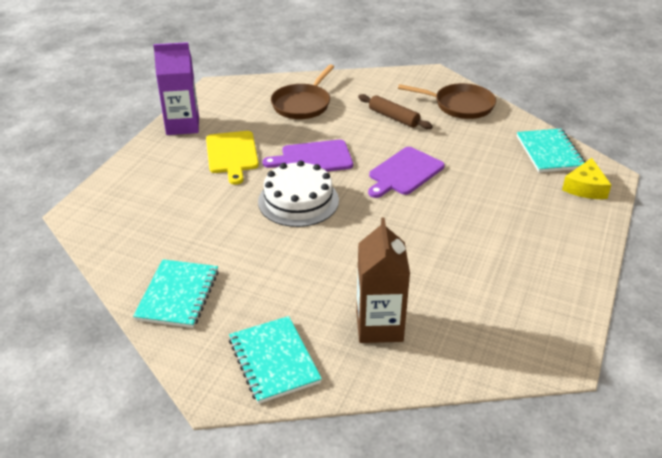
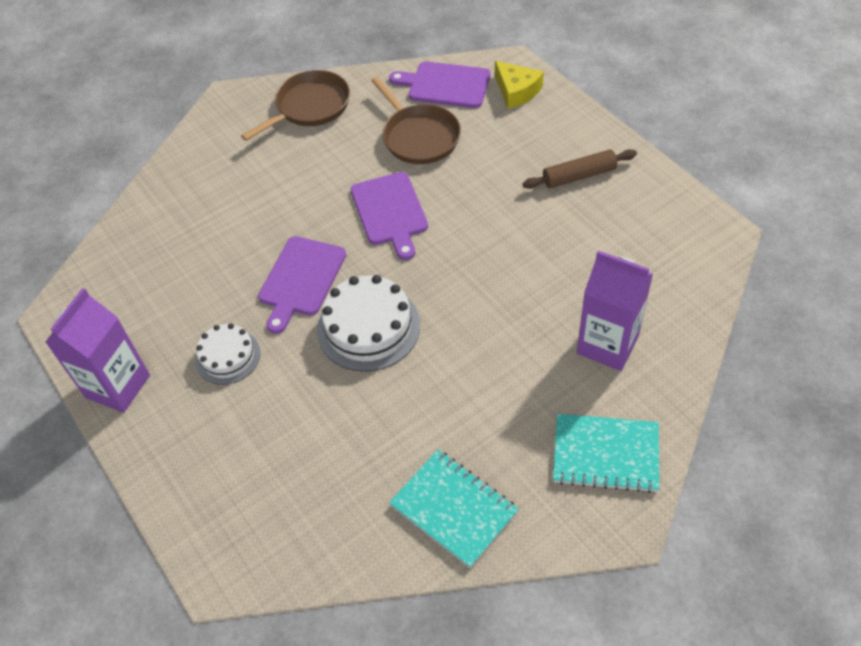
camera: 55 degrees left, 15 degrees up
yellow cutting board [206,131,259,185] -> white cake [195,323,260,385]
brown pan [271,64,334,119] -> brown pan moved to [371,77,461,164]
brown carton [356,217,410,343] -> purple carton [577,251,653,371]
brown rolling pin [358,94,433,129] -> brown rolling pin moved to [522,149,637,189]
turquoise notebook [517,129,586,172] -> purple cutting board [389,61,491,108]

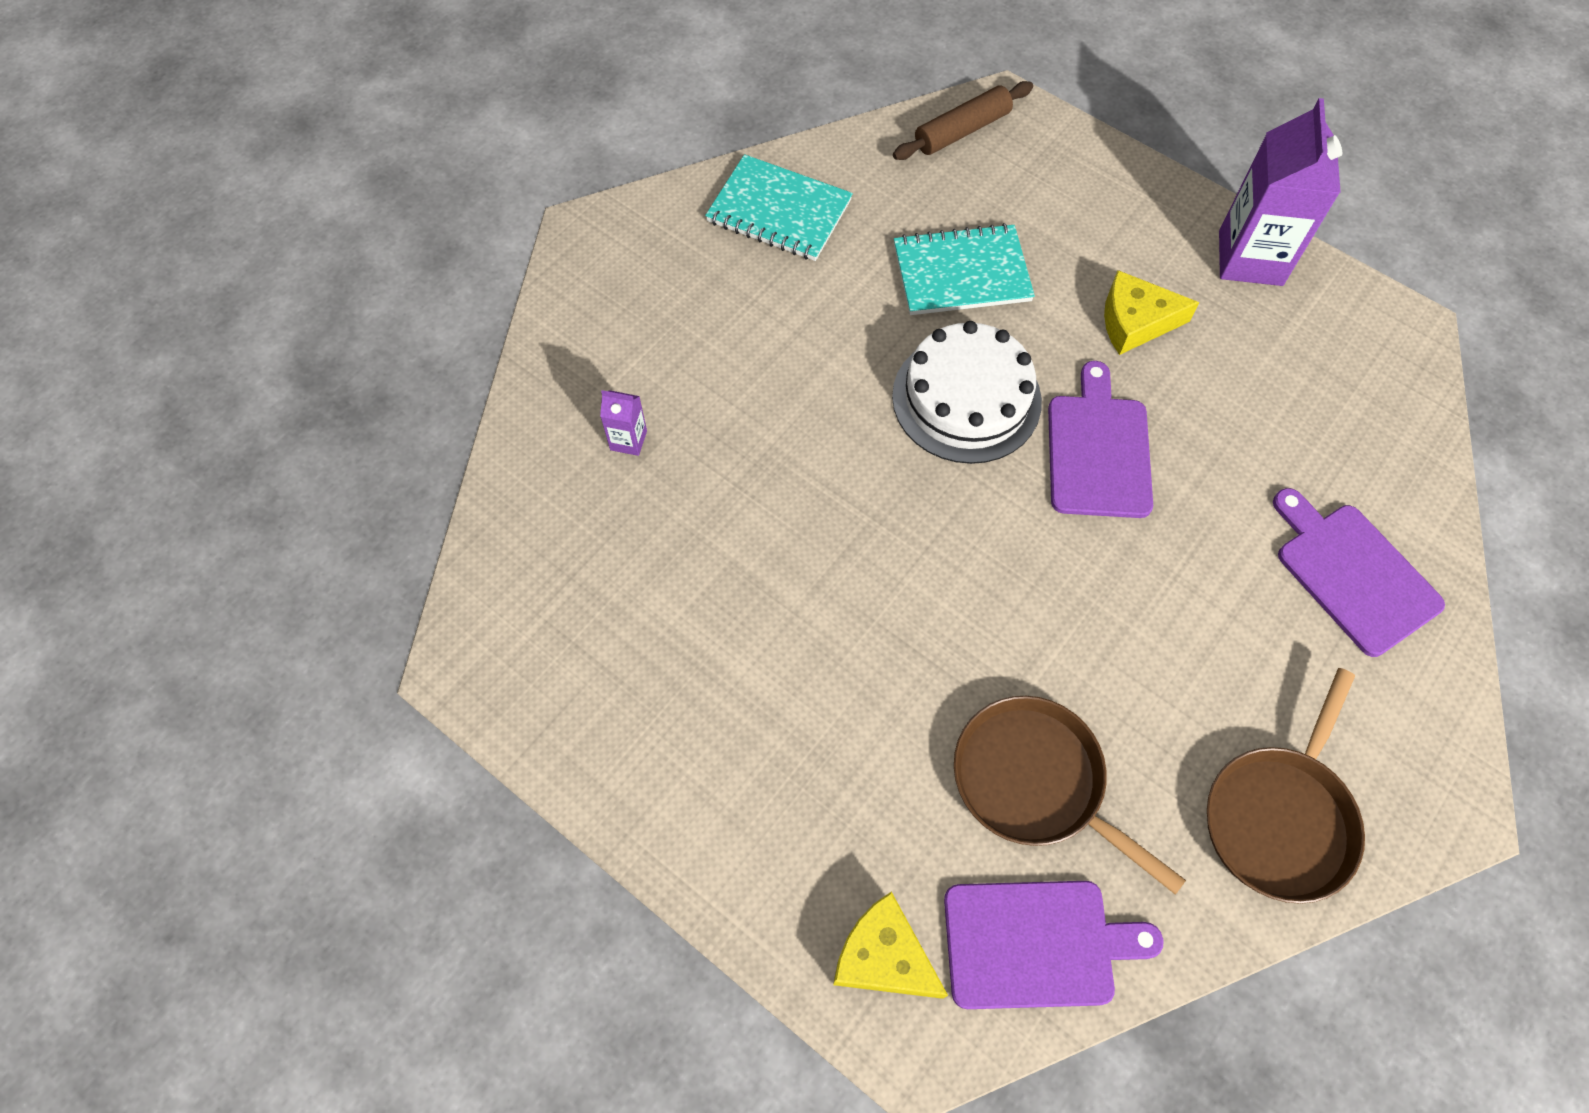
camera: 160 degrees right, 10 degrees up
white cake [195,323,260,385] -> yellow cheese [1104,270,1200,355]
purple cutting board [351,172,428,260] -> purple cutting board moved to [1273,488,1445,657]
brown rolling pin [522,149,637,189] -> brown rolling pin moved to [893,81,1033,160]
turquoise notebook [553,414,659,493] -> turquoise notebook moved to [894,223,1035,315]
purple carton [577,251,653,371] -> purple carton [600,390,647,456], size x0.44

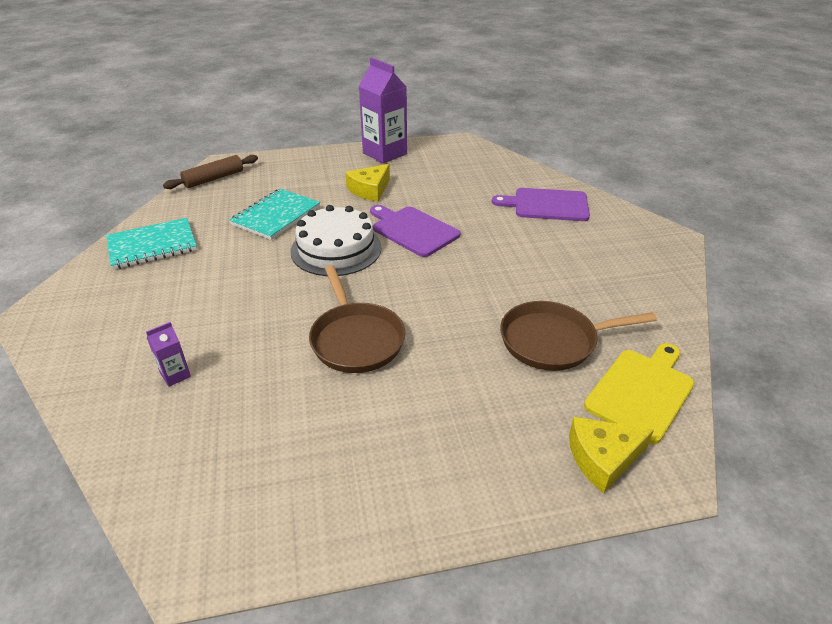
camera: 50 degrees left, 25 degrees down
brown rolling pin [893,81,1033,160] -> brown rolling pin turned 45 degrees clockwise [163,155,258,189]
purple cutting board [944,881,1163,1009] -> yellow cutting board [584,343,694,444]
brown pan [1207,668,1365,904] -> brown pan moved to [309,265,406,373]

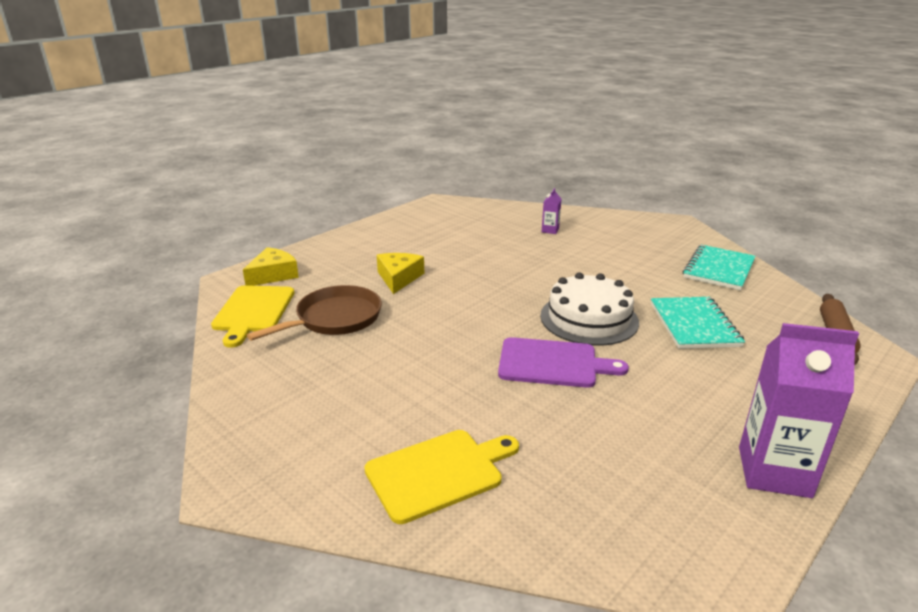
camera: 145 degrees right, 10 degrees down
brown pan [309,265,406,373] -> none
yellow cheese [345,164,390,202] -> yellow cheese moved to [377,253,424,294]
purple cutting board [492,188,590,221] -> yellow cutting board [364,430,519,524]

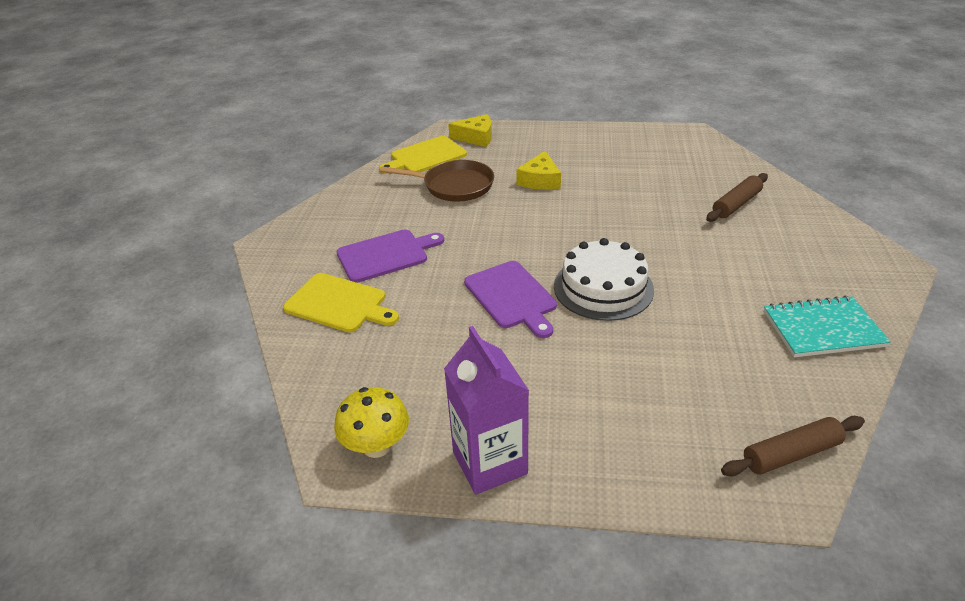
camera: 55 degrees right, 10 degrees up
yellow cheese [377,253,424,294] -> yellow cheese turned 135 degrees clockwise [516,151,561,190]
purple carton [542,188,561,234] -> brown rolling pin [706,173,768,222]
turquoise notebook [651,297,745,349] -> none
none -> yellow mushroom [334,387,409,458]
none -> purple cutting board [336,229,444,283]

